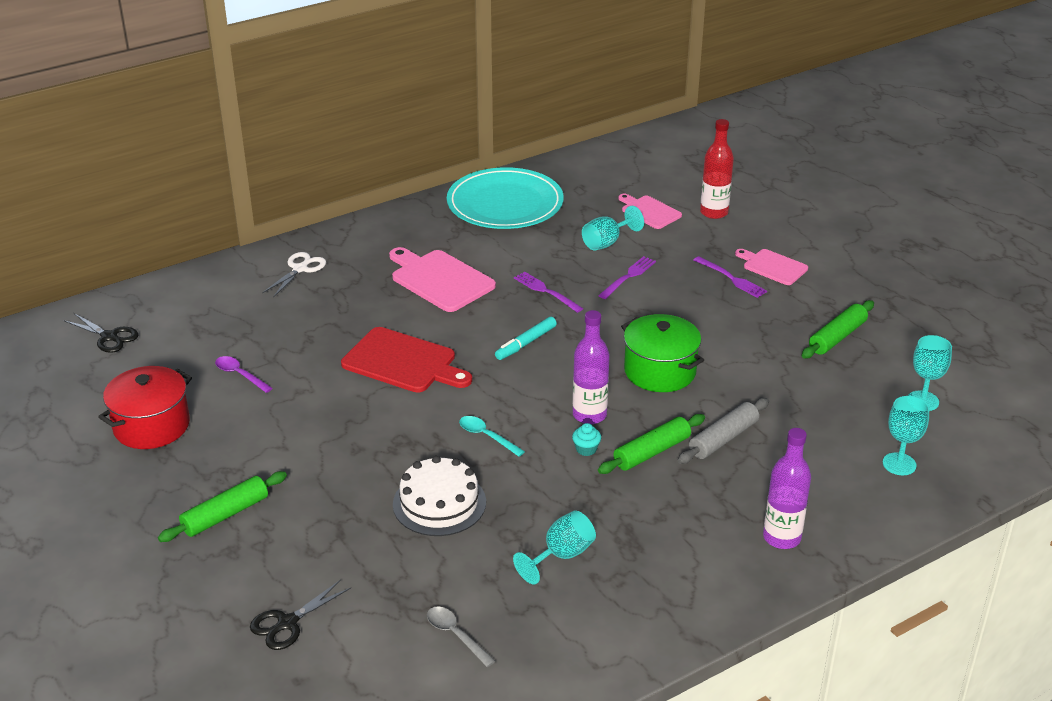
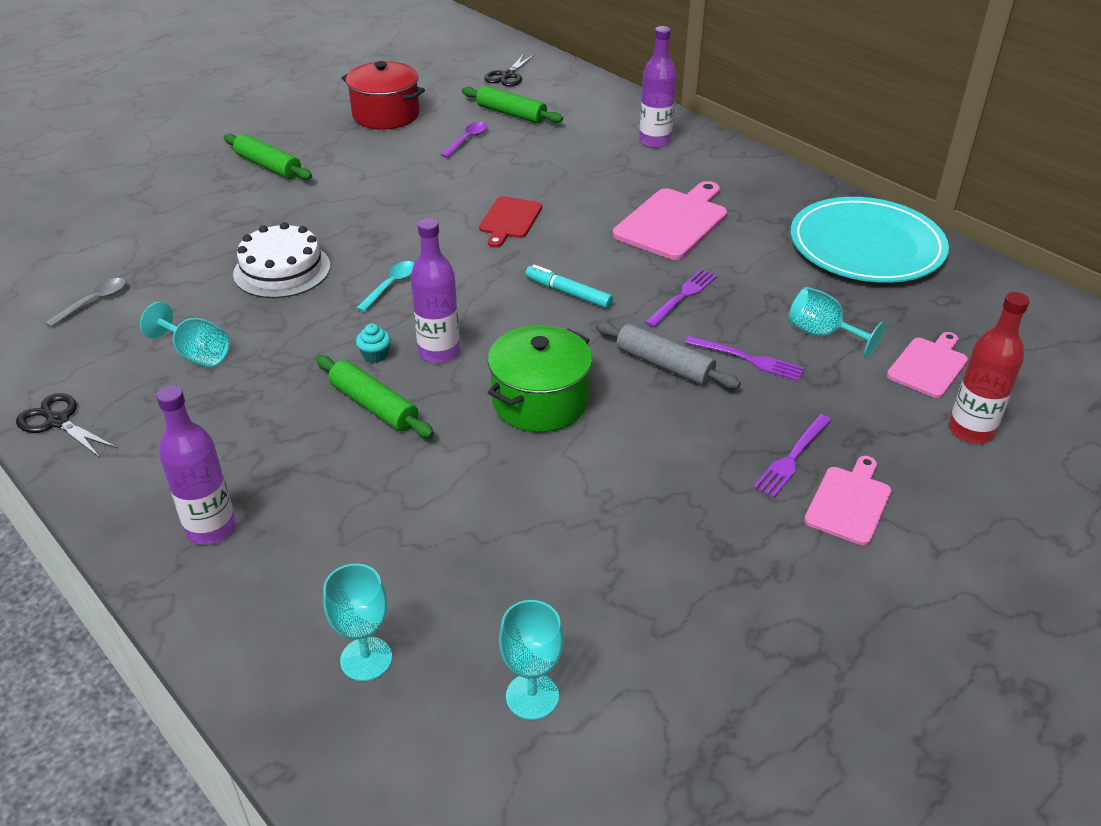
camera: 80 degrees right, 5 degrees up
black scissors [250,580,351,650] -> black scissors moved to [16,393,117,458]
white scissors [262,252,326,298] -> purple bottle [639,26,677,148]
red cutting board [341,327,472,393] -> red cutting board [479,196,542,248], size x0.61
grey rolling pin [678,398,769,464] -> grey rolling pin moved to [596,321,741,389]
green rolling pin [802,300,874,359] -> green rolling pin moved to [462,86,563,124]

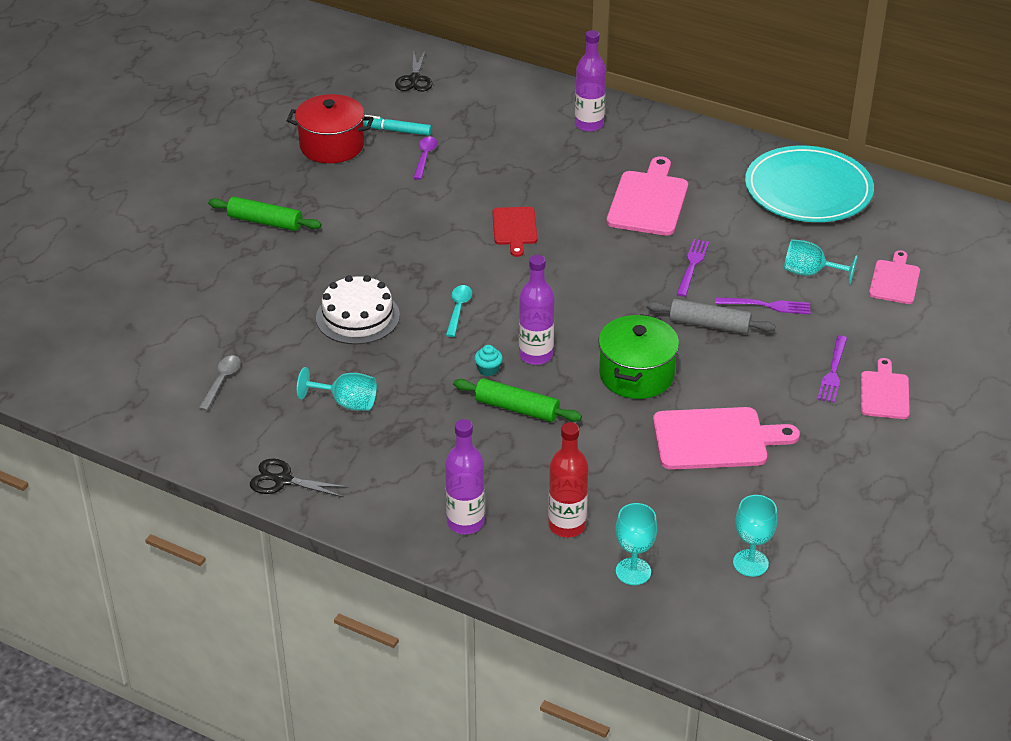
camera: 20 degrees left, 0 degrees up
green rolling pin [462,86,563,124] -> none
turquoise marker [525,265,613,308] -> turquoise marker moved to [363,115,432,136]
red bottle [949,292,1030,444] -> red bottle moved to [548,422,588,538]
none -> pink cutting board [653,407,800,470]

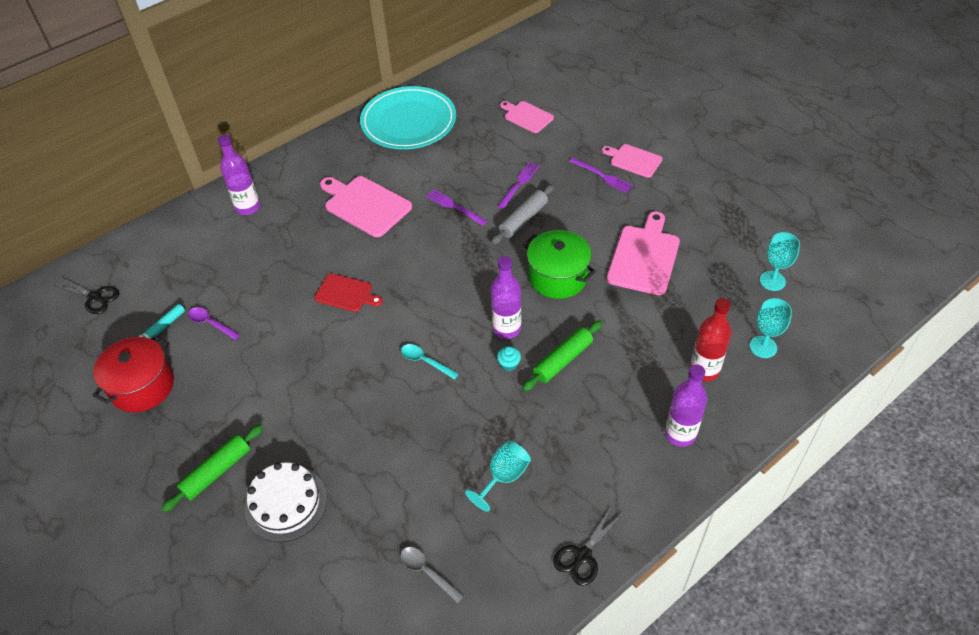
camera: 65 degrees left, 10 degrees up
white cake [316,275,400,345] -> white cake moved to [245,462,327,542]
turquoise goblet [784,239,858,285] -> none

